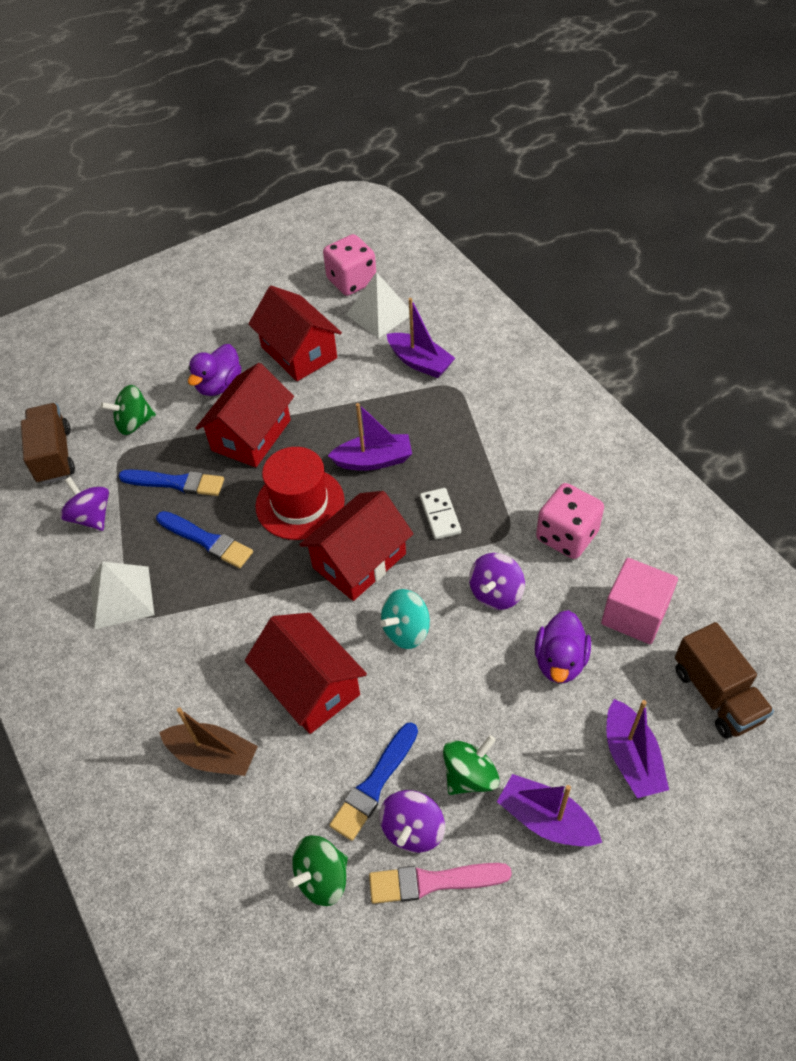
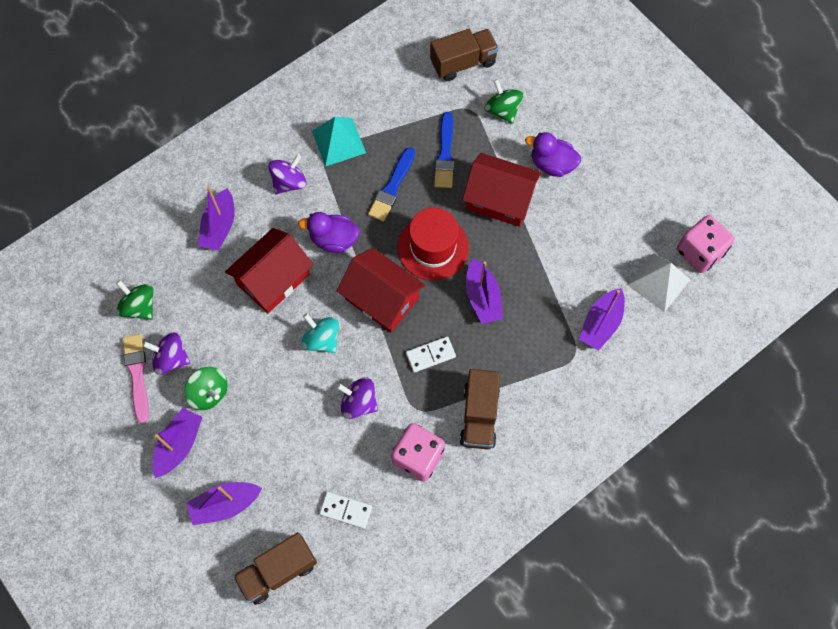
camera: 80 degrees right, 15 degrees up
purple spinning top [60,477,109,531] -> purple spinning top moved to [268,154,306,194]
white pyramid [90,561,154,630] -> turquoise pyramid [312,117,366,167]
brown boat [159,707,258,776] -> purple boat [198,187,235,250]
red house [248,286,342,381] -> none
blue brush [330,722,418,841] -> none
purple duck [535,610,591,683] -> purple duck moved to [298,212,360,253]
pink cube [601,558,678,644] -> white domino [319,492,372,529]
none -> brown truck [460,369,500,449]

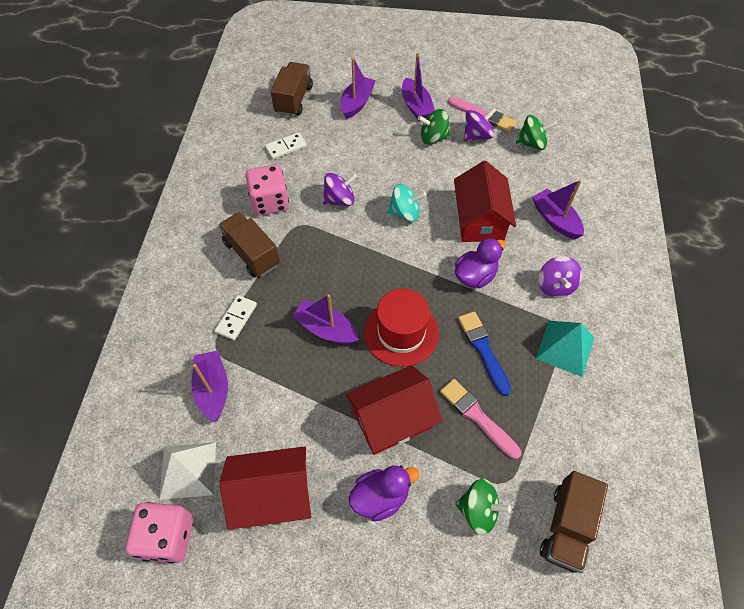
camera: 135 degrees right, 10 degrees down
red house [336,248,425,332] -> red house moved to [219,446,312,530]
white domino [406,337,456,373] -> white domino moved to [215,295,257,340]
blue brush [434,112,454,188] -> pink brush [440,379,521,459]

